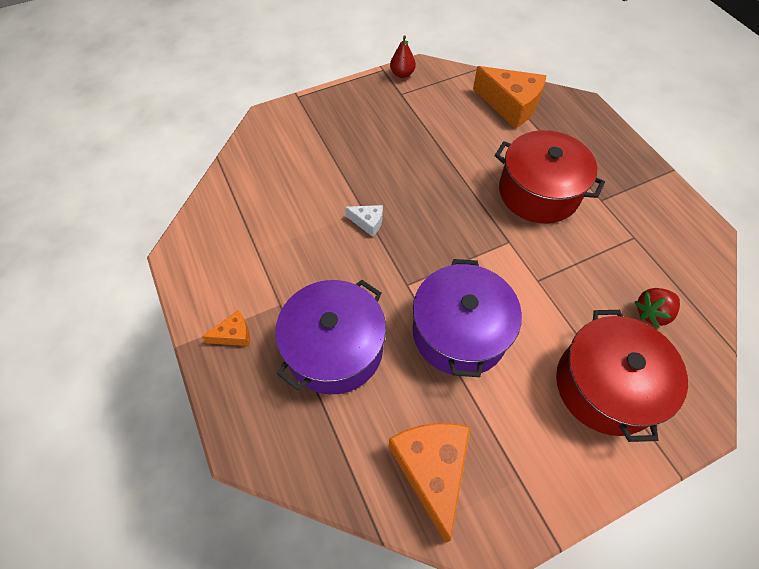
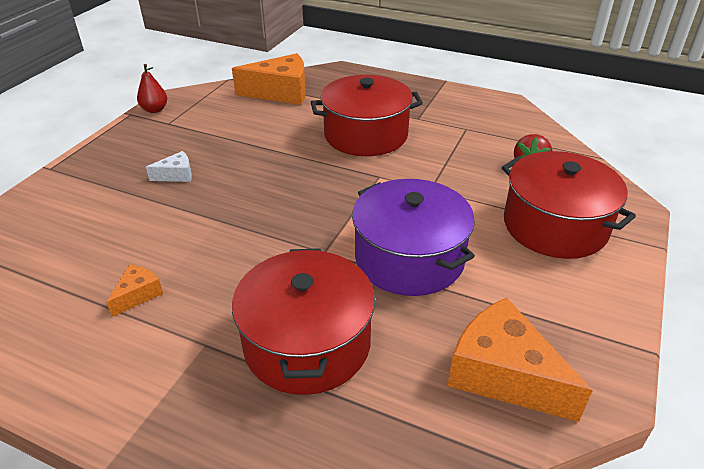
camera: 40 degrees left, 20 degrees down
orange cheese [201,310,250,346] -> orange cheese moved to [106,264,163,317]
purple pot [275,280,386,394] -> red pot [232,248,375,395]
white cheese [345,205,383,237] -> white cheese moved to [146,151,192,182]

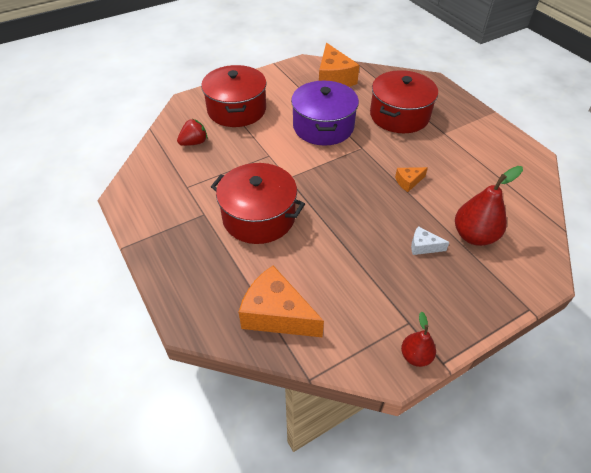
camera: 145 degrees left, 10 degrees up
orange cheese [106,264,163,317] -> orange cheese moved to [395,167,428,192]
none -> red pear [455,166,523,246]

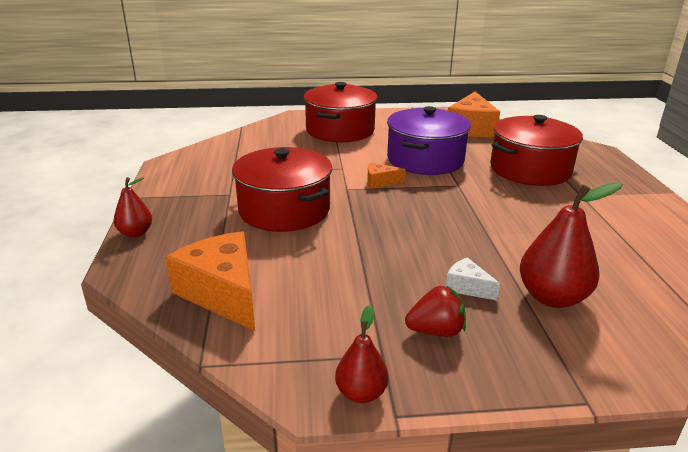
camera: 25 degrees right, 20 degrees down
red strawberry [177,119,207,146] -> red strawberry moved to [405,285,466,337]
orange cheese [395,167,428,192] -> orange cheese moved to [367,162,405,189]
none -> red pear [113,177,152,237]

